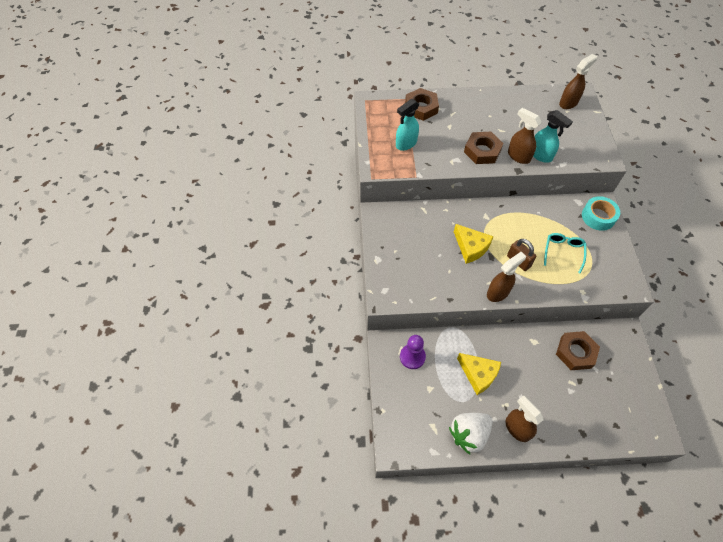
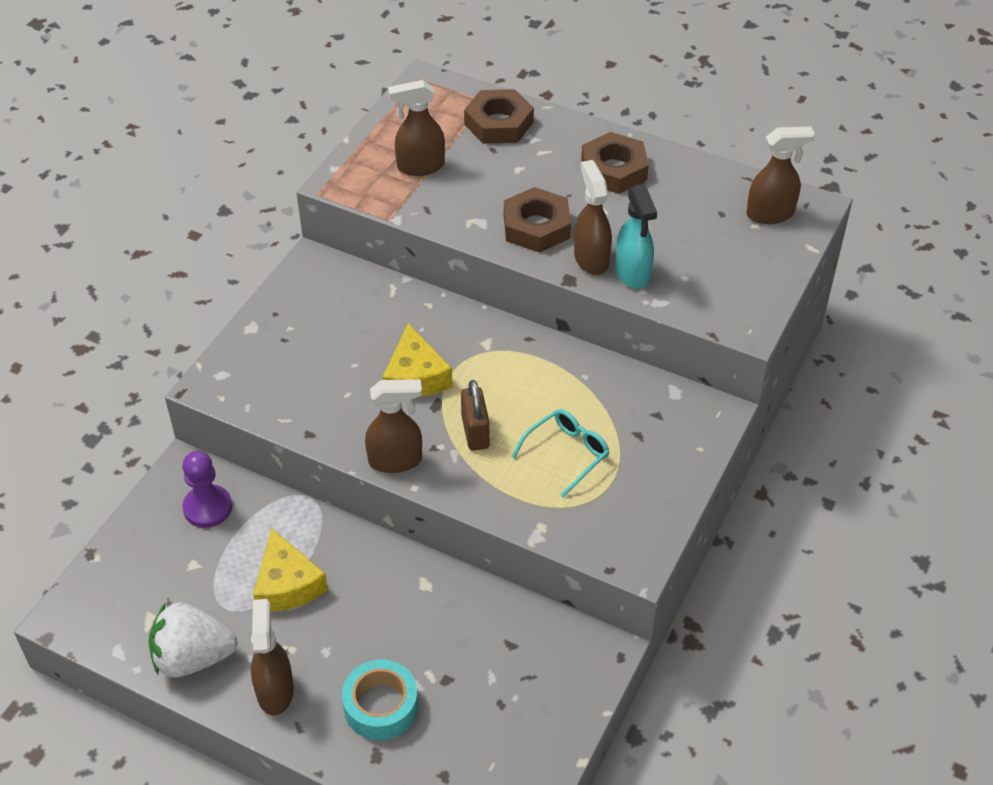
camera: 30 degrees right, 10 degrees down
turquoise spray bottle [396,99,419,151] -> brown spray bottle [388,80,445,176]
brown nut [556,331,600,370] -> brown nut moved to [581,132,649,194]
turquoise tape [582,196,620,231] -> turquoise tape moved to [342,659,418,740]

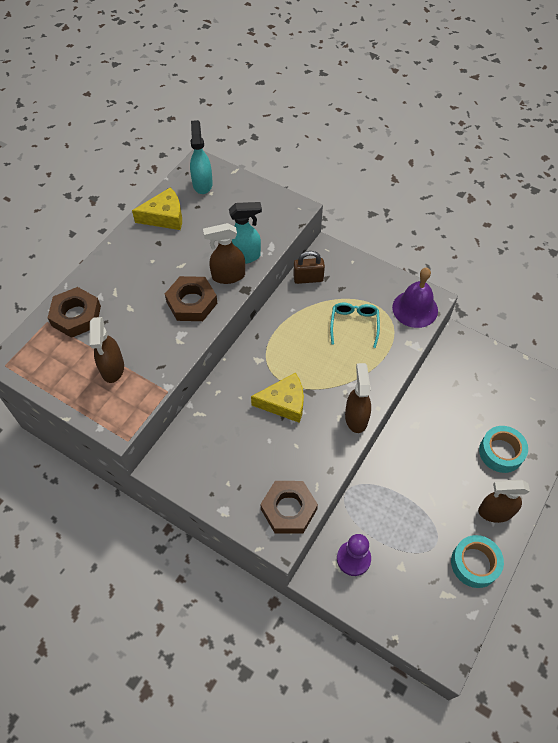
camera: 85 degrees left, 10 degrees up
white strawberry [149,603,238,678] -> turquoise tape [451,535,504,588]
yellow cheese [253,528,328,612] -> yellow cheese moved to [132,187,182,230]
brown padlock [461,380,490,451] -> brown padlock moved to [293,251,325,284]
turquoise glasses [512,409,610,498] -> turquoise glasses turned 45 degrees clockwise [330,303,380,348]
brown nut [581,132,649,194] -> brown nut moved to [260,481,318,534]
brown spray bottle [746,126,815,224] -> turquoise spray bottle [190,120,213,194]
none -> purple bell [392,268,438,328]

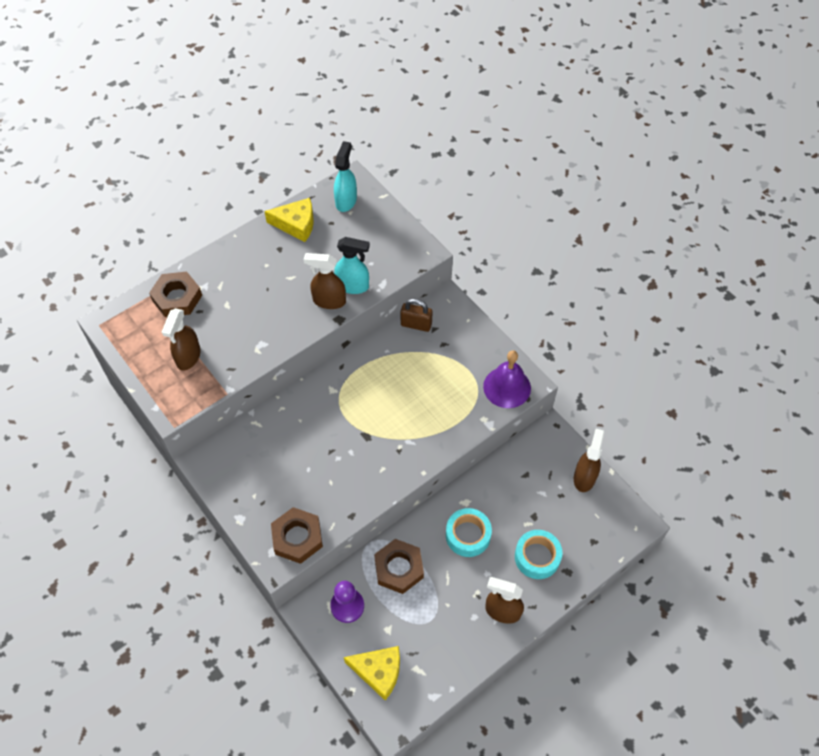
camera: 20 degrees right, 0 degrees up
brown nut [165,276,217,321] -> brown nut moved to [374,539,424,594]
yellow cheese [251,372,304,423] -> yellow cheese moved to [344,646,400,701]
turquoise glasses [330,303,380,348] -> none
brown spray bottle [345,363,371,433] -> brown spray bottle moved to [574,429,605,492]
turquoise tape [451,535,504,588] -> turquoise tape moved to [446,508,492,557]

